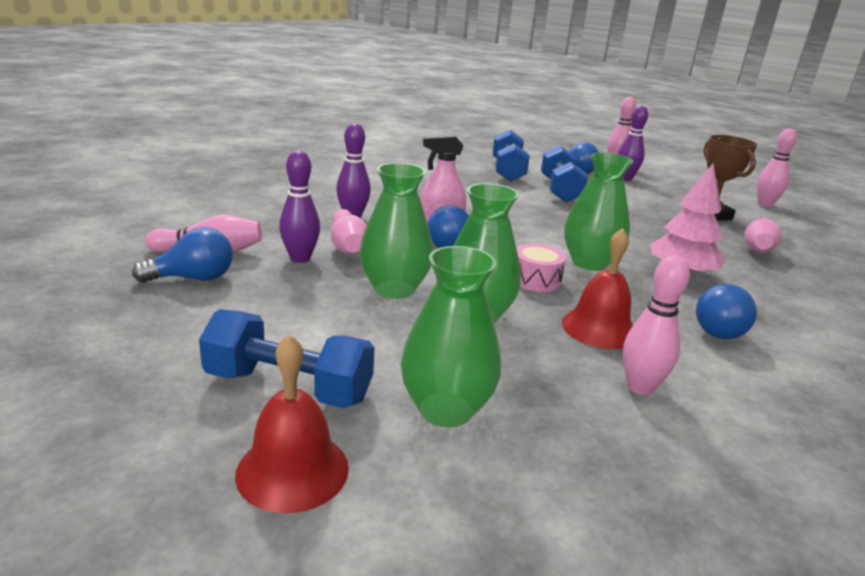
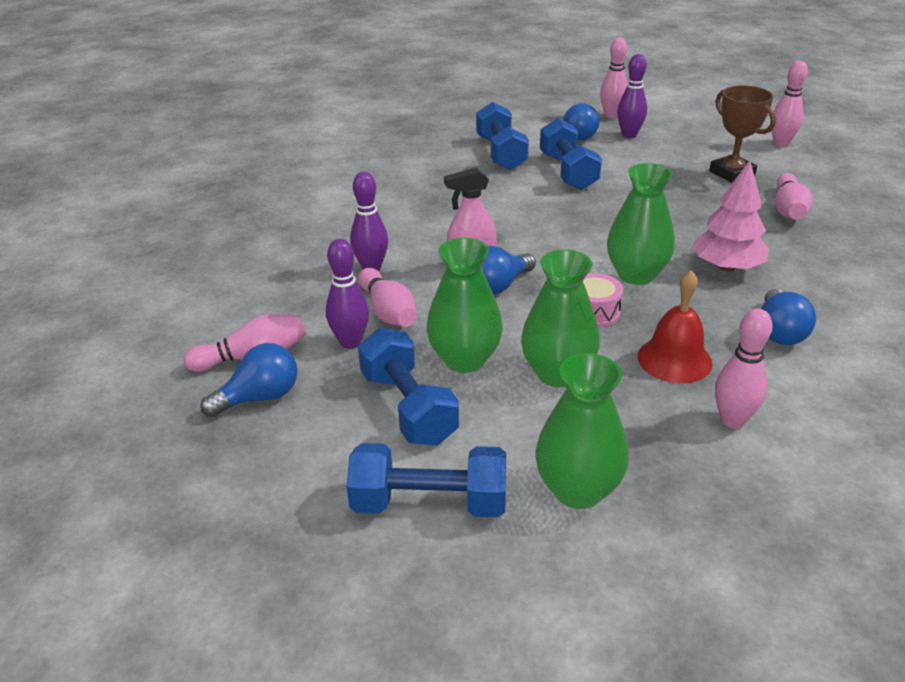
camera: 10 degrees left, 10 degrees up
red bell [235,334,349,514] -> none
none -> blue dumbbell [358,327,459,446]

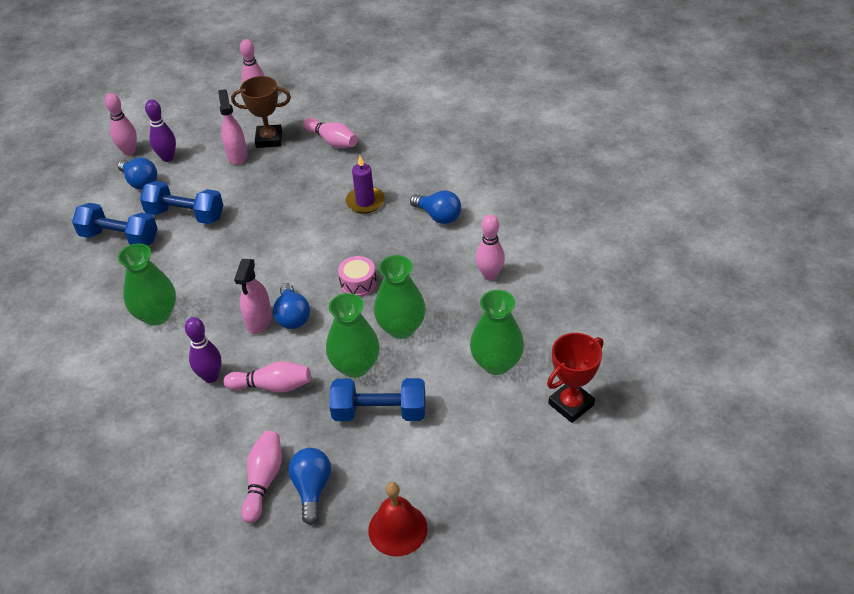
camera: 60 degrees left, 10 degrees up
purple bowling pin [326,239,369,349] -> none
blue dumbbell [347,443,506,517] -> none
green vase [607,163,675,285] -> green vase moved to [118,243,176,326]
red bell [638,270,713,383] -> red bell moved to [368,482,427,556]
pink tree [693,160,769,272] -> purple candle [346,156,385,214]
none -> pink spray bottle [218,89,248,165]
none -> red trophy [547,333,604,423]

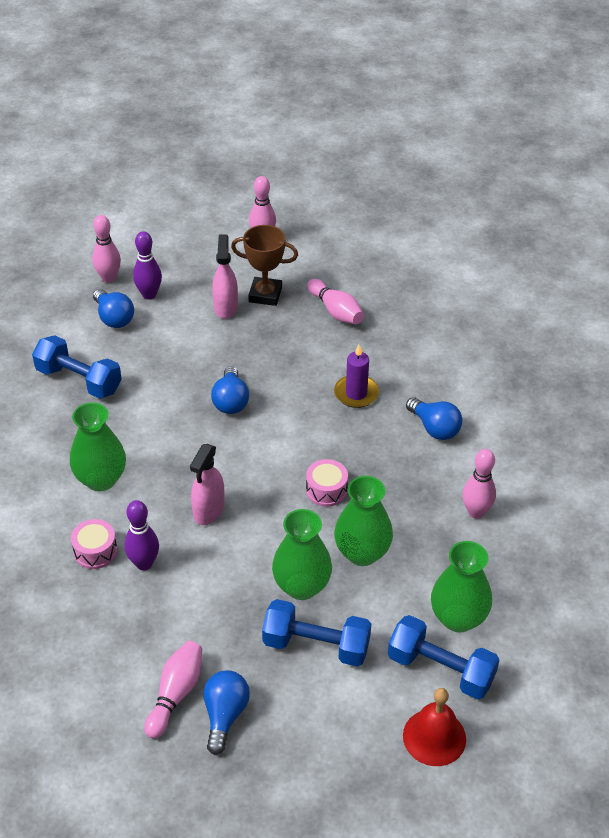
camera: 10 degrees right, 0 degrees up
blue dumbbell [140,181,223,224] -> blue dumbbell moved to [388,615,500,699]
pink bowling pin [223,361,311,393] -> none
blue light bulb [273,283,310,329] -> blue light bulb moved to [211,366,249,414]
red bell [368,482,427,556] -> red bell moved to [403,688,466,766]
red trophy [547,333,604,423] -> none
none -> pink drum [71,519,117,569]

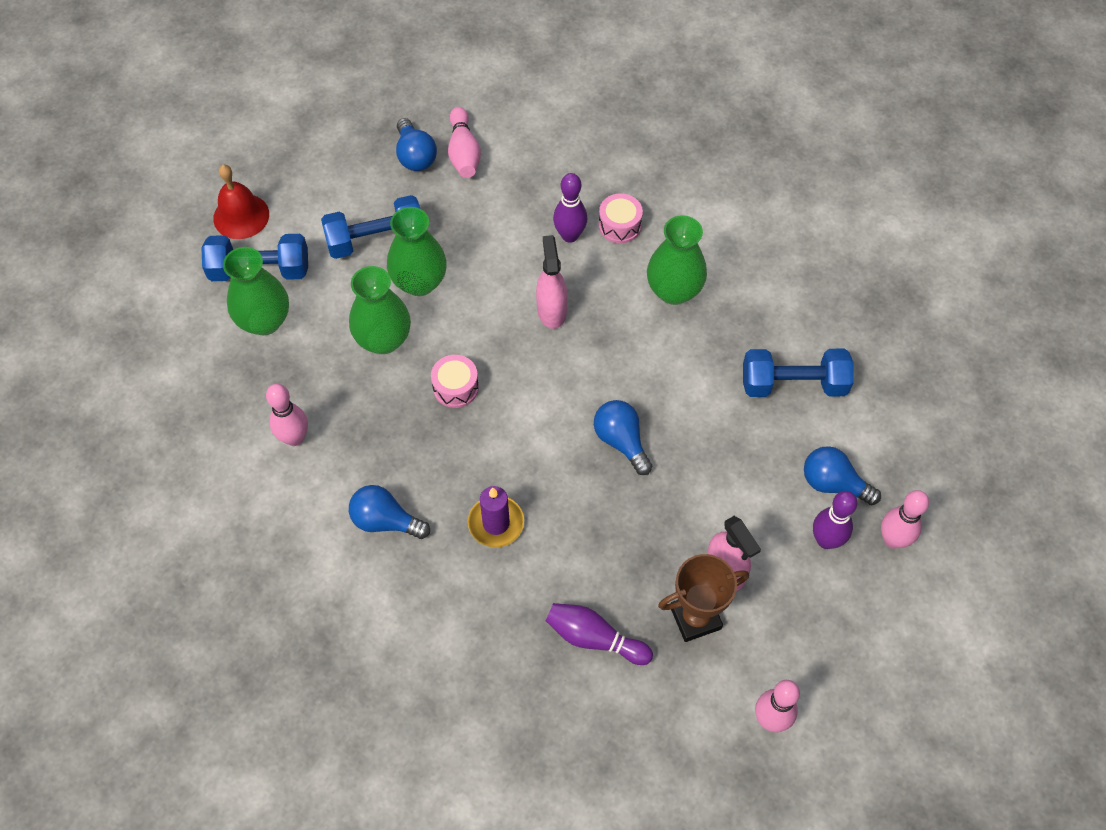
camera: 150 degrees right, 15 degrees up
pink bowling pin [307,279,364,324] -> purple bowling pin [546,603,653,665]

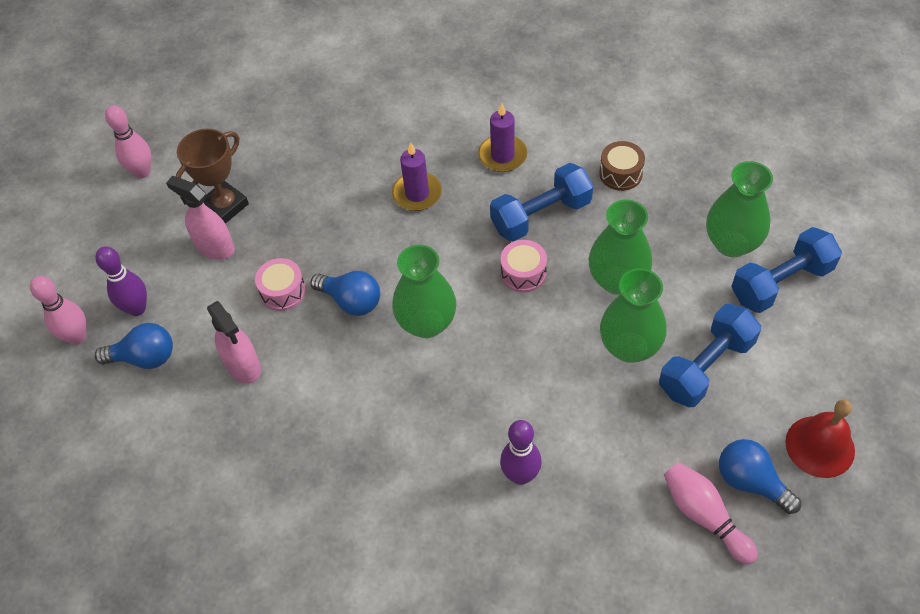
camera: 155 degrees right, 5 degrees down
red bell [213,165,269,239] -> red bell moved to [785,400,855,478]
pink bowling pin [266,384,308,446] -> brown drum [599,141,645,191]
blue light bulb [349,485,430,539] -> purple candle [478,103,527,172]
pink spray bottle [536,235,568,329] -> pink spray bottle moved to [207,301,261,384]
purple bowling pin [546,603,653,665] -> none
pink drum [599,193,643,243] -> pink drum moved to [255,258,306,311]
green vase [647,215,707,305] -> green vase moved to [392,245,457,338]
blue dumbbell [743,349,854,397] -> blue dumbbell moved to [490,163,593,241]

